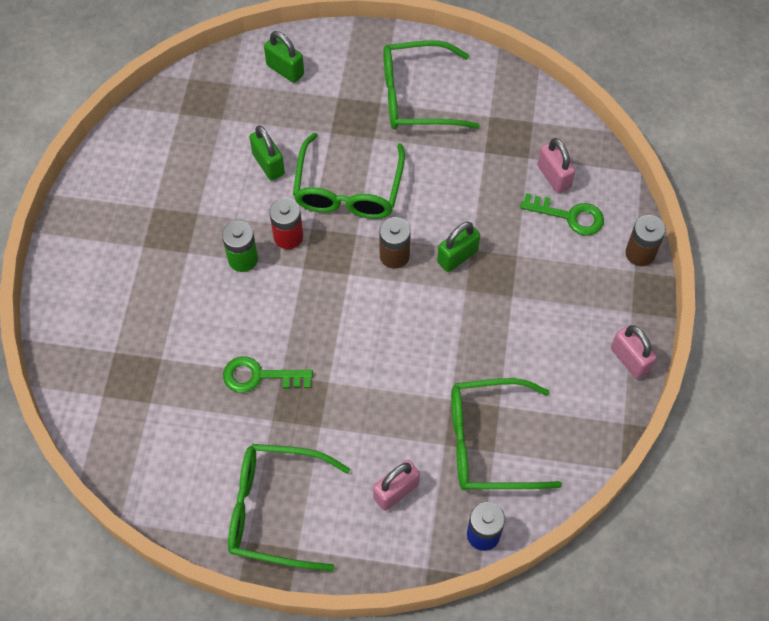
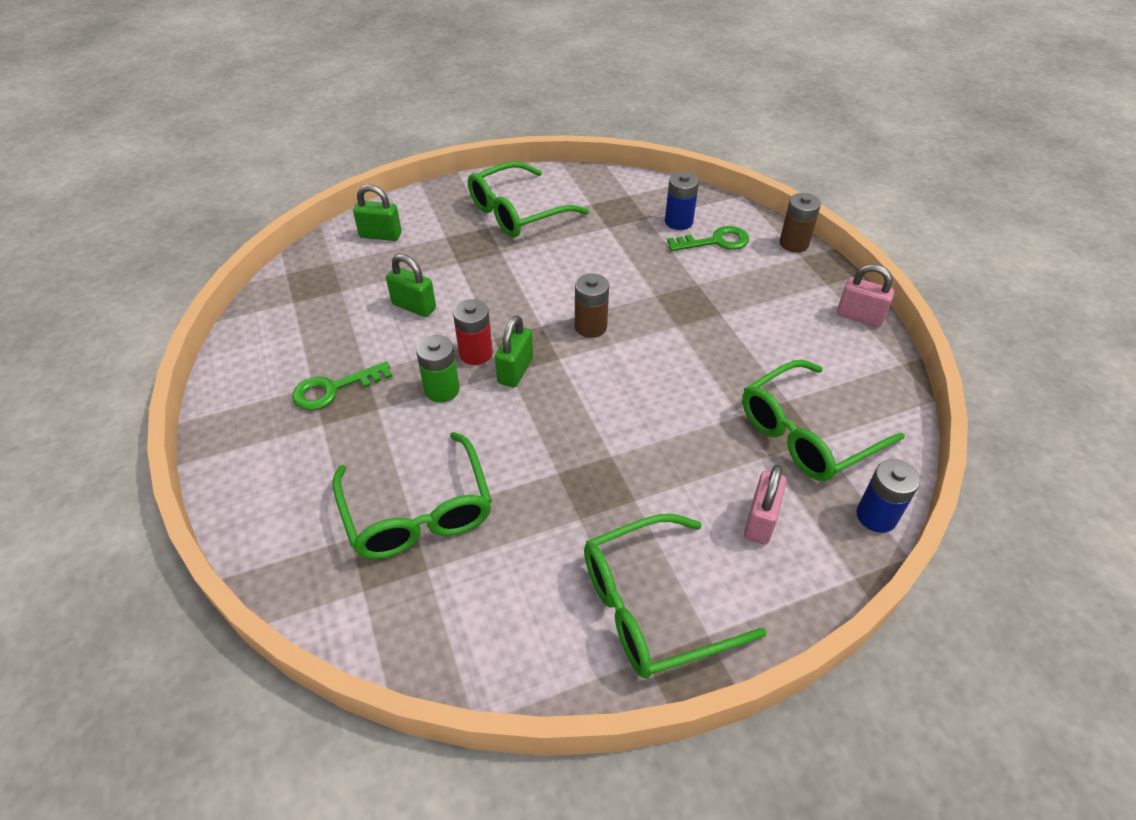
camera: 30 degrees left, 15 degrees down
green key [223,357,313,393] -> green key moved to [292,361,393,410]
green glasses [293,133,405,219] -> green glasses moved to [333,432,492,559]
green padlock [437,222,480,272] -> green padlock moved to [495,315,533,388]
pink padlock [538,138,575,193] -> blue battery [665,172,699,230]

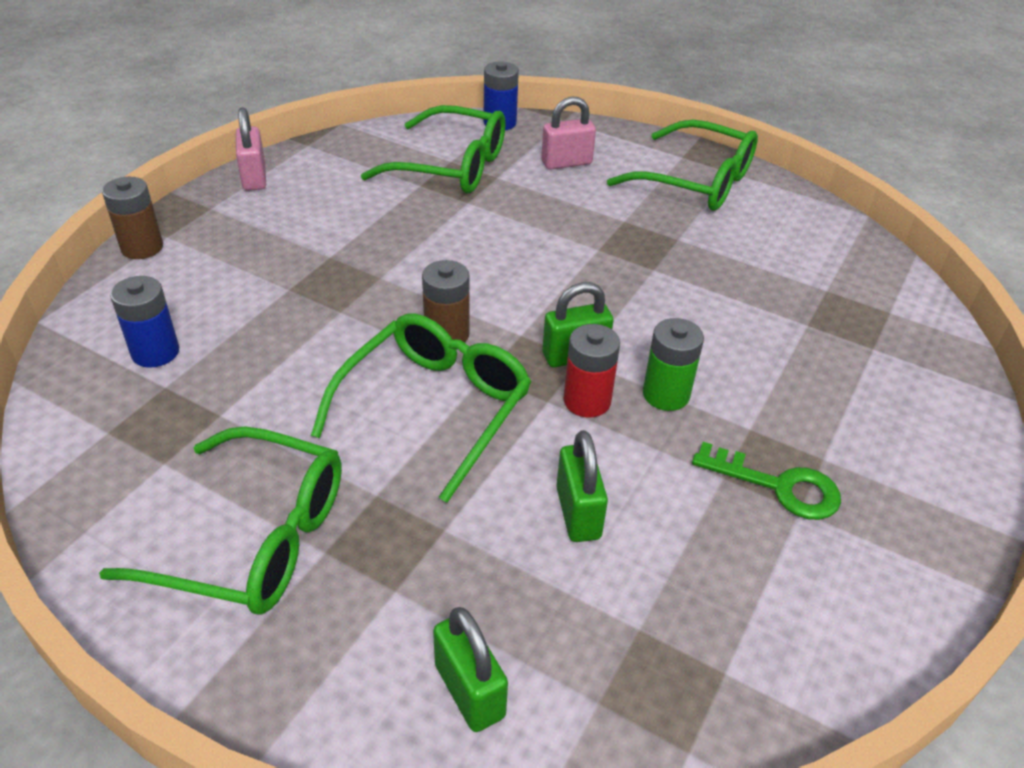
camera: 130 degrees left, 5 degrees down
green glasses [333,432,492,559] -> green glasses moved to [311,314,531,503]
green key [667,226,749,251] -> none

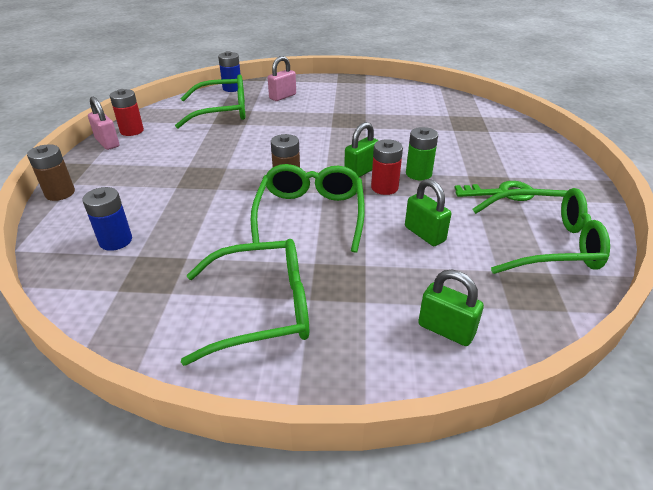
camera: 25 degrees left, 5 degrees down
green glasses [607,120,758,211] -> green glasses moved to [472,188,610,274]
none -> red battery [110,89,144,136]

